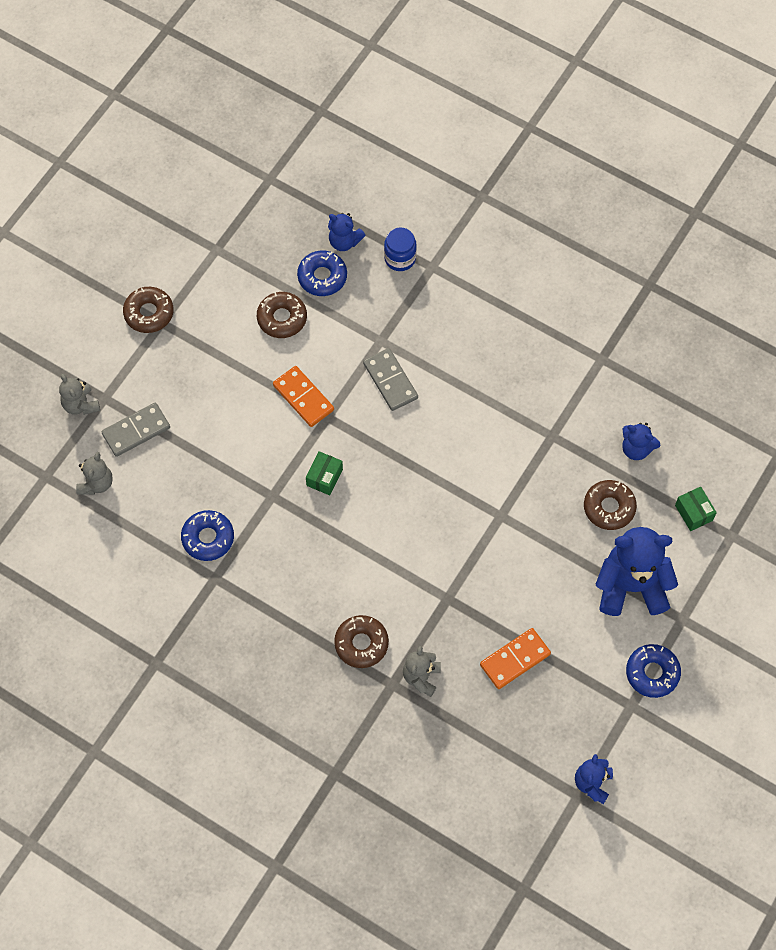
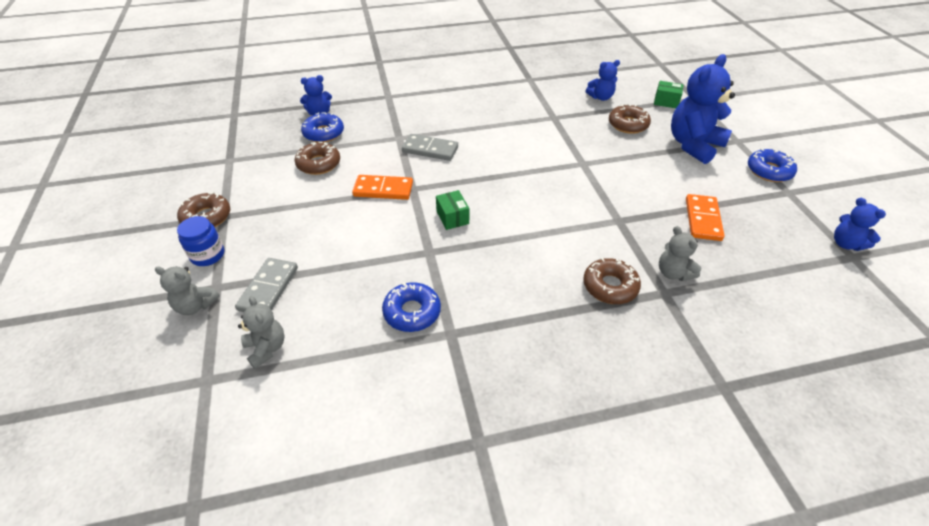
camera: 45 degrees left, 20 degrees down
blue jar [384,227,417,271] -> blue jar moved to [177,216,224,266]

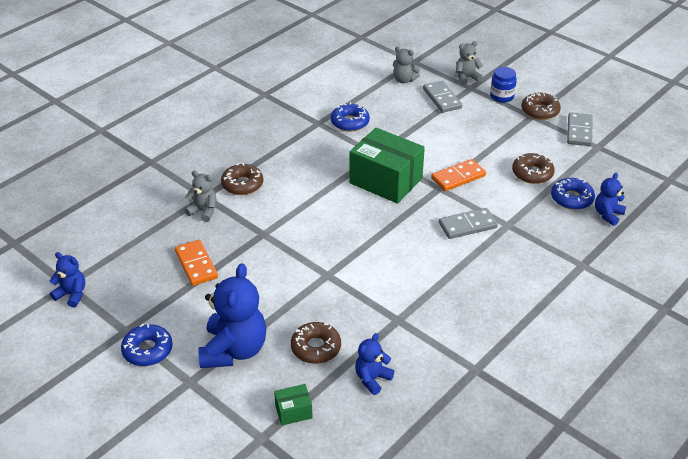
camera: 145 degrees right, 5 degrees down
green box [436,190,469,230] -> green box [349,128,425,204], size x2.28
none -> grey domino [567,112,592,146]

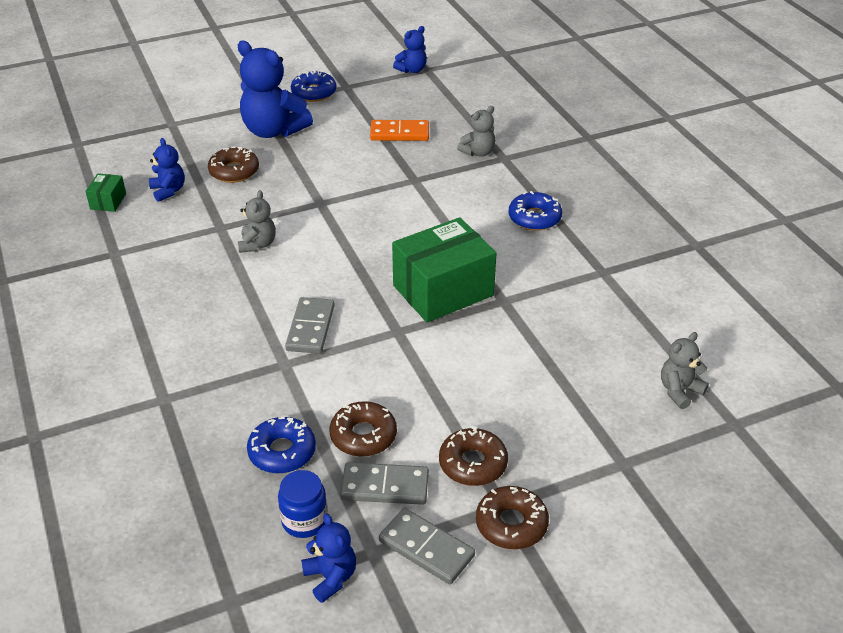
camera: 115 degrees right, 0 degrees up
brown donut [221,163,263,195] -> brown donut moved to [439,426,508,486]
green box [274,384,313,426] -> green box moved to [85,173,126,212]
blue donut [331,102,370,132] -> blue donut moved to [509,191,562,231]
grey domino [423,81,462,113] -> grey domino moved to [340,462,429,505]
orange domino [431,159,486,191] -> none
grey teddy bear [456,41,483,85] -> grey teddy bear moved to [238,190,276,253]
blue jar [490,67,517,103] -> blue jar moved to [278,470,328,538]
blue teddy bear [595,173,626,226] -> blue teddy bear moved to [301,513,356,603]

